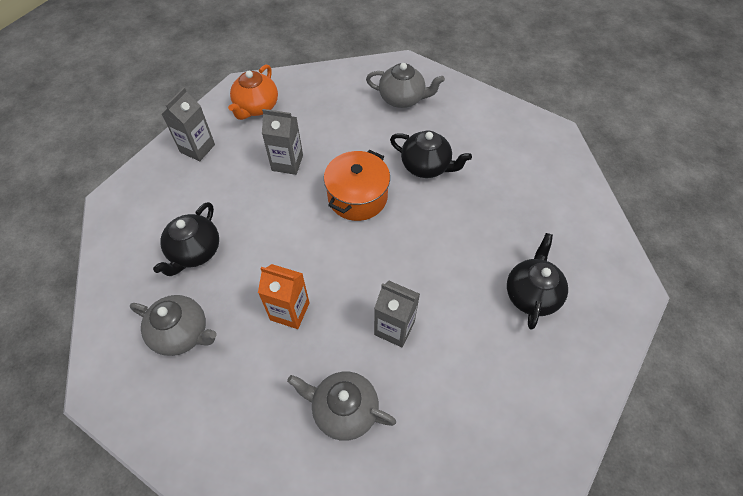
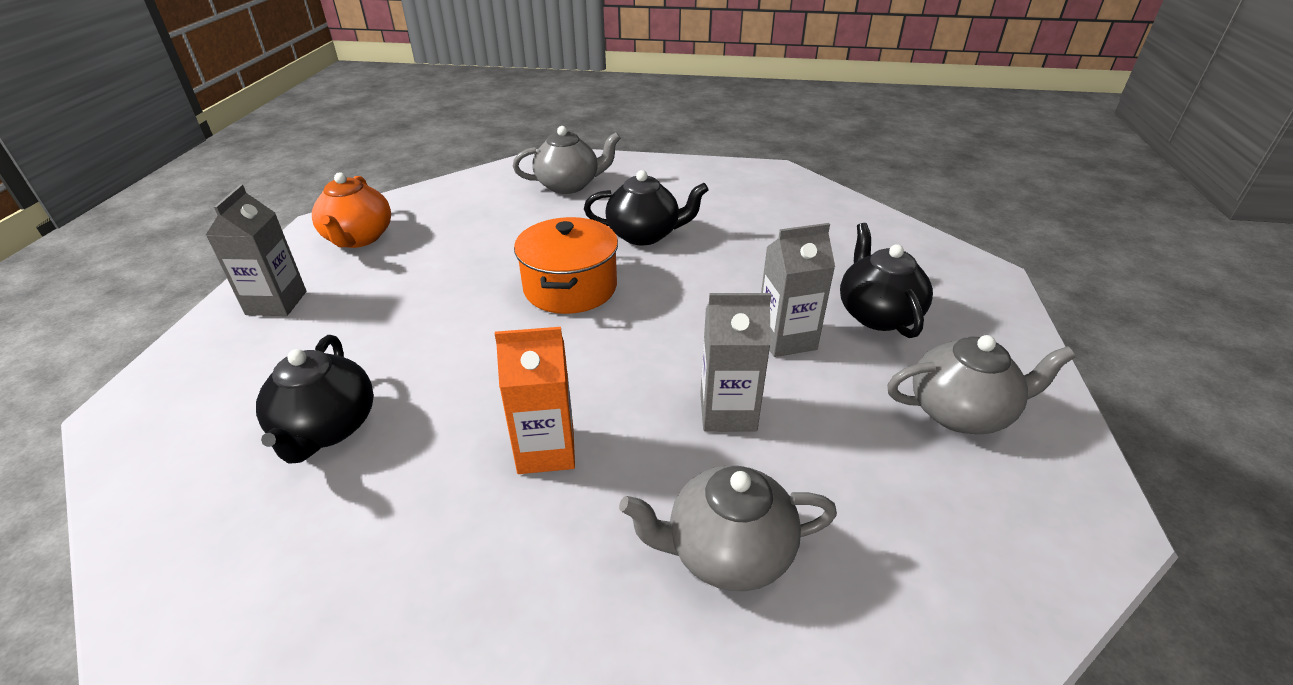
camera: 25 degrees left, 20 degrees down
grey teapot [130,295,216,356] -> grey teapot moved to [887,335,1076,434]
grey carton [262,109,303,175] -> grey carton moved to [761,223,835,357]

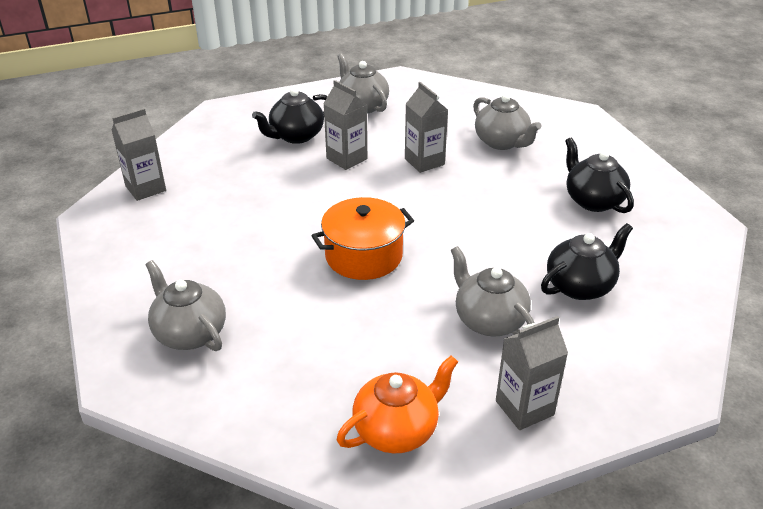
camera: 120 degrees left, 0 degrees up
orange carton [495,327,575,474] -> none
black teapot [584,170,709,245] -> black teapot moved to [565,137,634,213]
none -> grey carton [111,108,166,201]
none -> grey teapot [451,246,534,337]

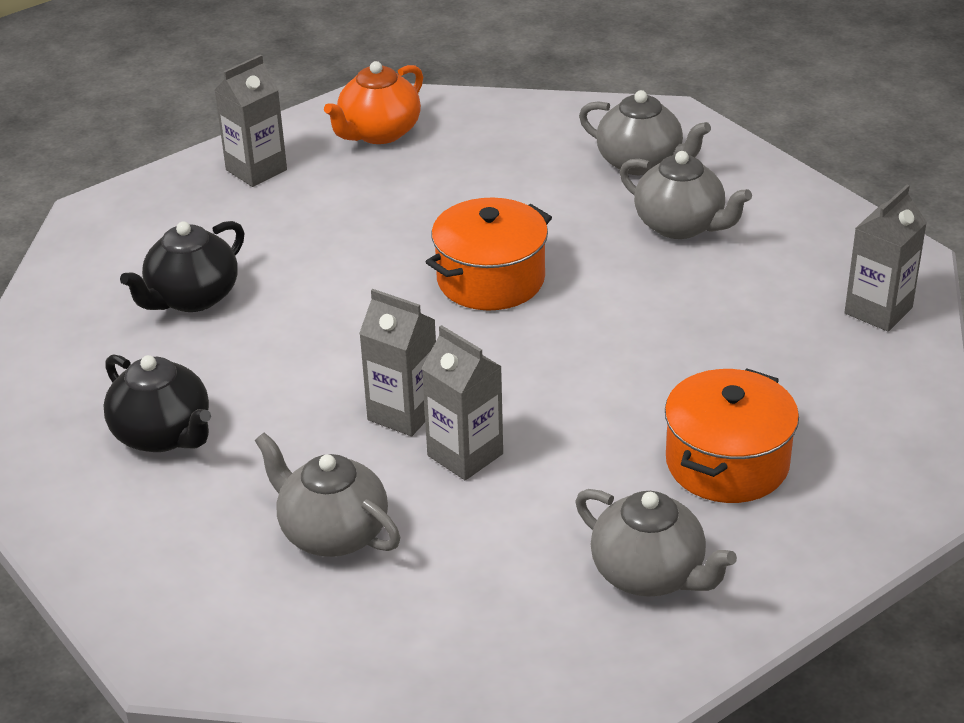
camera: 165 degrees right, 0 degrees up
black teapot [252,88,328,144] -> orange pot [665,369,799,503]
grey carton [324,80,367,170] -> grey carton moved to [359,289,436,436]
grey teapot [451,246,534,337] -> grey teapot moved to [620,151,752,239]

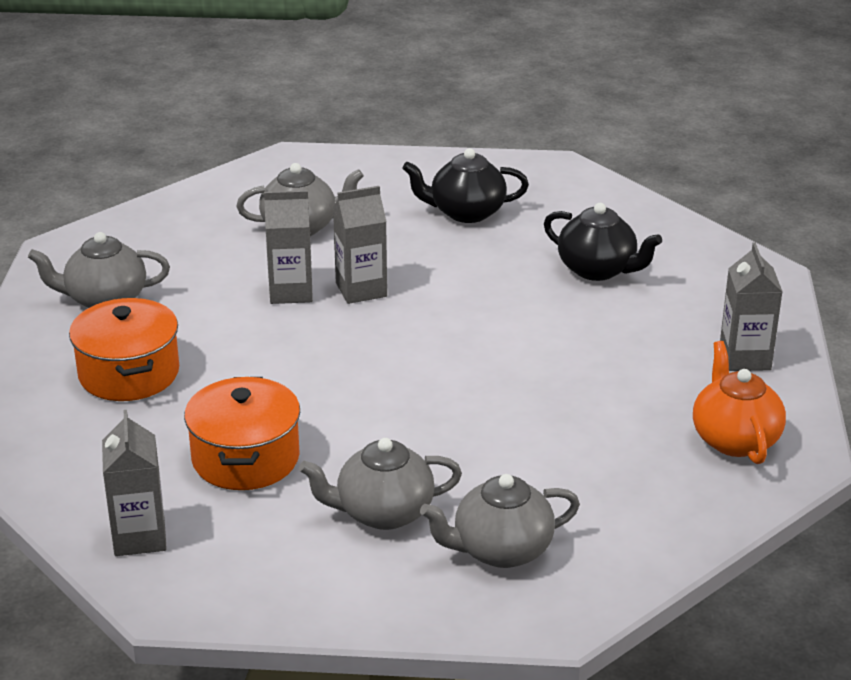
camera: 130 degrees right, 5 degrees down
black teapot [120,221,244,312] -> black teapot turned 135 degrees clockwise [544,203,662,281]
orange pot [426,197,552,310] -> orange pot moved to [184,377,300,490]

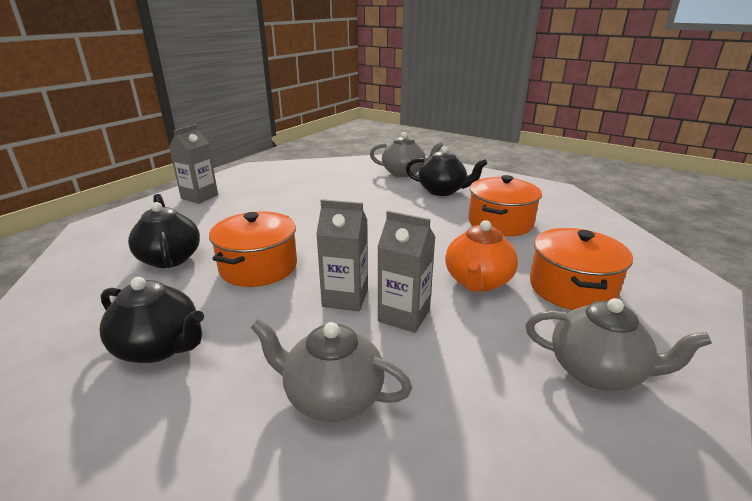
camera: 150 degrees left, 5 degrees down
grey carton [102,410,167,556] -> none
grey teapot [299,438,462,530] -> black teapot [406,146,488,196]
orange teapot [693,341,786,464] -> orange teapot moved to [445,220,518,292]
none -> orange pot [209,211,297,287]

